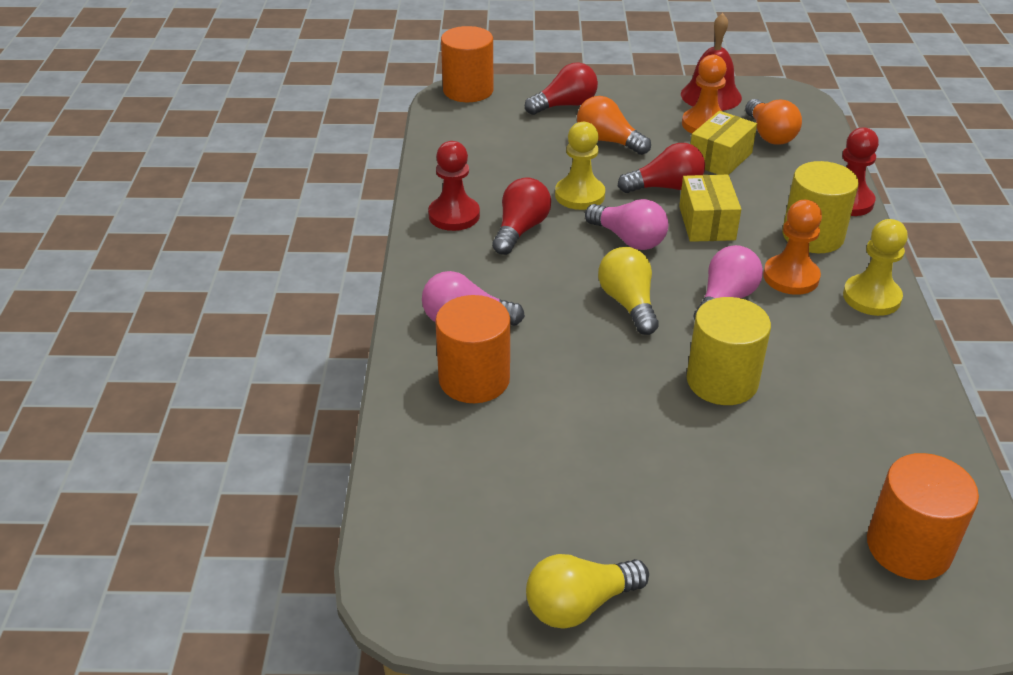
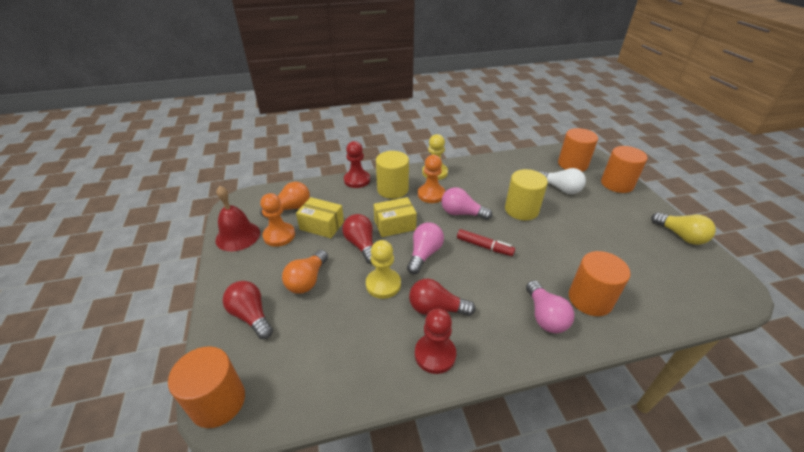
camera: 105 degrees left, 0 degrees up
yellow light bulb [598,247,659,335] -> red marker [457,229,515,256]
none -> white light bulb [540,168,586,194]
none -> orange cylinder [601,146,648,193]

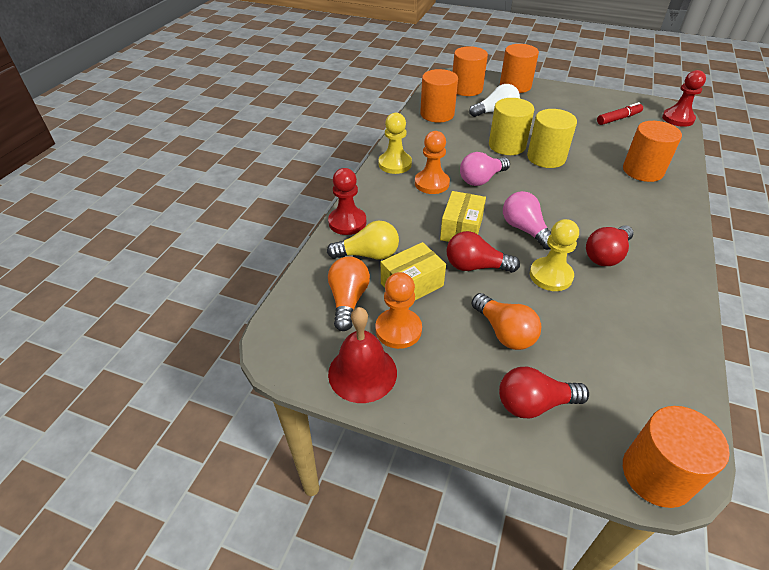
camera: 55 degrees left, 5 degrees up
yellow cylinder [376,151,409,199] -> yellow cylinder moved to [527,109,577,168]
red pawn [415,309,456,374] -> red pawn moved to [662,70,706,127]
red marker [457,229,515,256] -> red marker moved to [597,102,643,125]
pink light bulb [526,280,575,333] -> none
yellow light bulb [651,212,716,245] -> yellow light bulb moved to [327,221,399,260]
none -> orange cylinder [420,69,458,122]

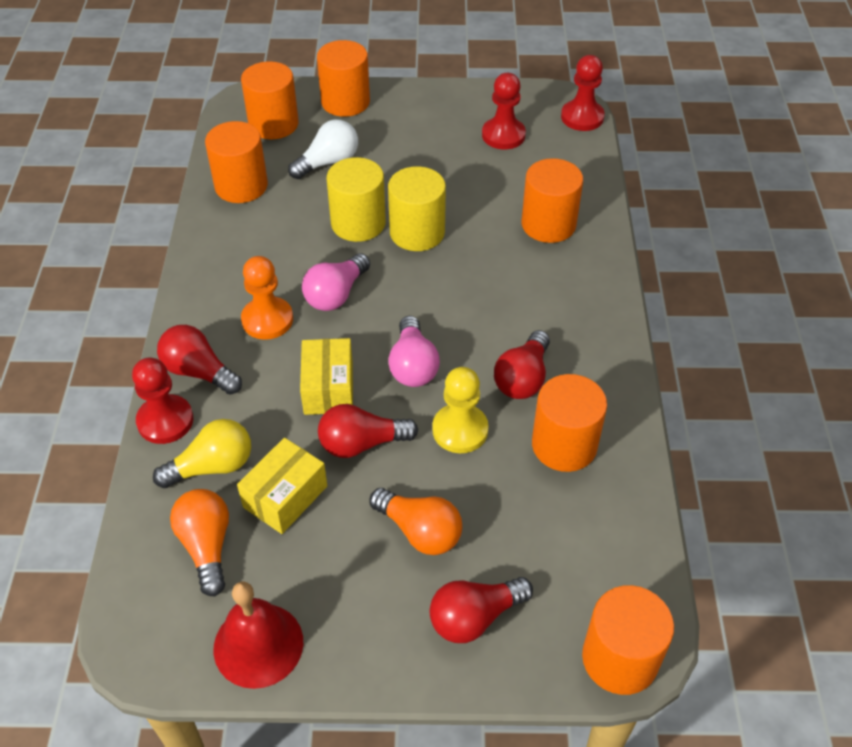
camera: 20 degrees left, 5 degrees up
orange pawn [375,272,422,349] -> none
yellow pawn [378,113,412,174] -> none
pink light bulb [503,191,551,250] -> pink light bulb turned 135 degrees counterclockwise [388,316,440,387]
red marker [597,102,643,125] -> red pawn [482,73,526,149]
none -> red light bulb [157,325,242,395]
none -> orange cylinder [532,374,607,472]

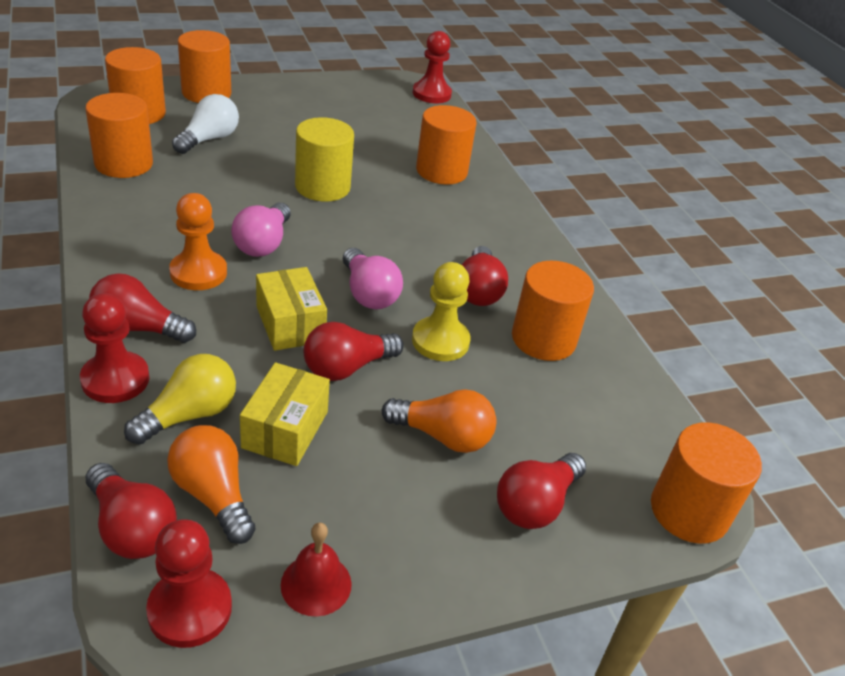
camera: 25 degrees left, 10 degrees down
red bell [214,582,303,689] -> red bell [281,523,352,617], size x0.65
yellow cylinder [327,157,386,242] -> none
red pawn [482,73,526,149] -> red pawn moved to [146,520,232,648]
none -> red light bulb [86,463,177,559]

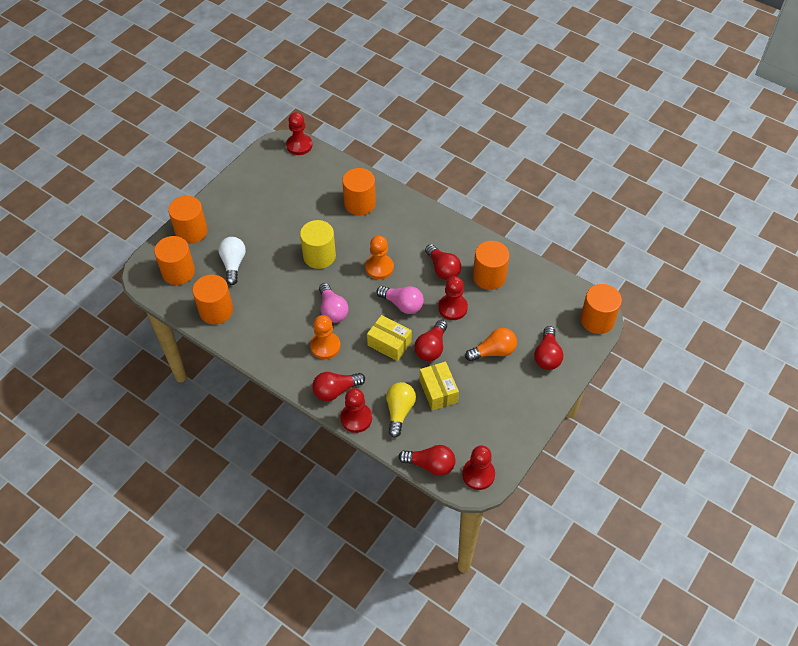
camera: 30 degrees left, 15 degrees up
orange light bulb [167,425,256,544] -> none
red bell [281,523,352,617] -> none
yellow pawn [412,262,471,361] -> red pawn [438,276,468,320]
none -> orange pawn [365,235,394,279]

